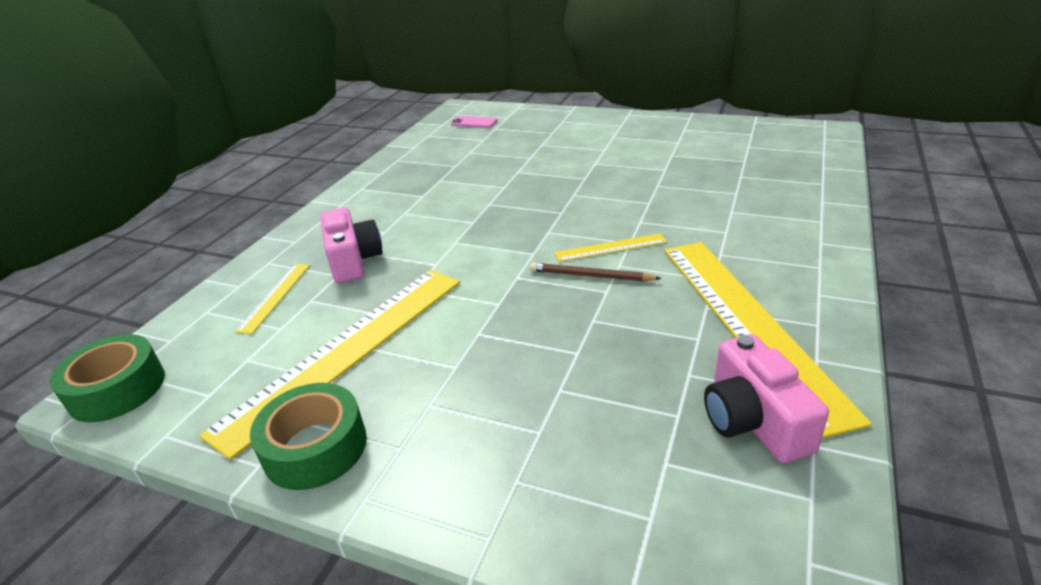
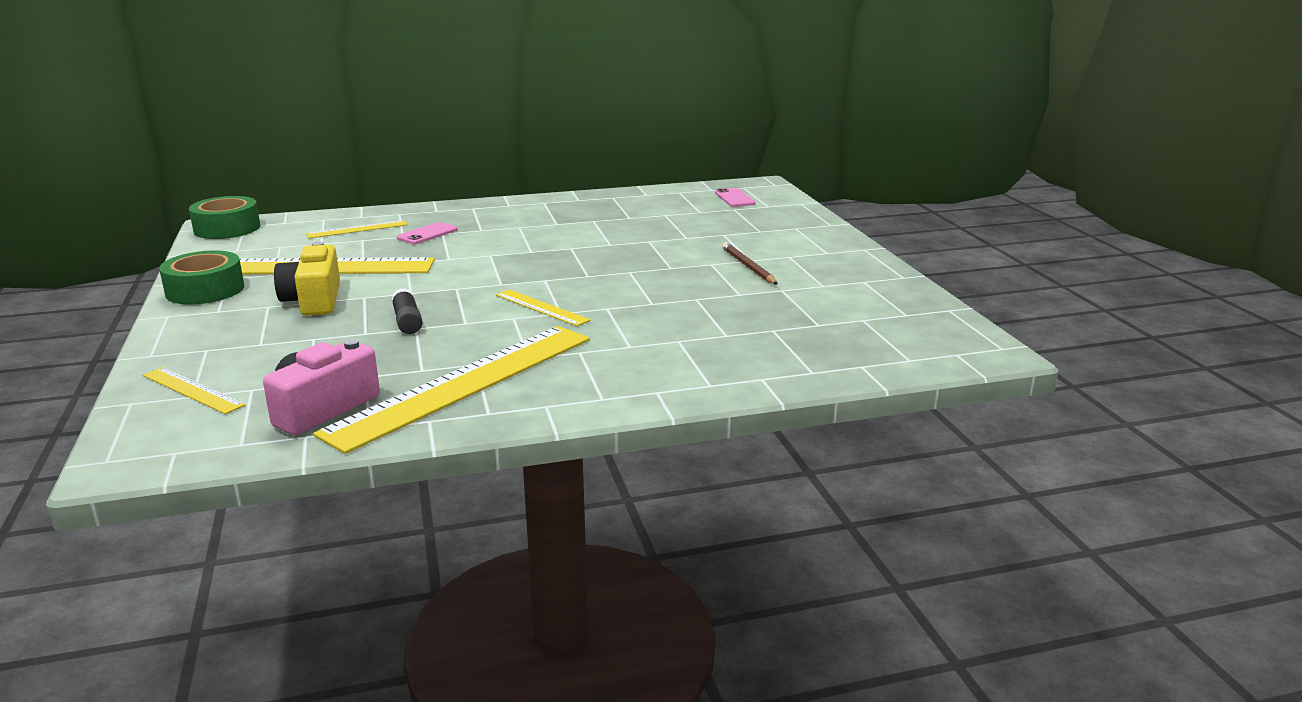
camera: 50 degrees right, 10 degrees down
pink camera [320,207,383,283] -> pink phone [397,222,457,244]
brown pencil [530,262,661,281] -> brown pencil moved to [722,242,778,285]
none -> yellow ruler [143,367,246,414]
none -> yellow camera [274,241,340,316]
none -> black glue stick [391,288,423,334]

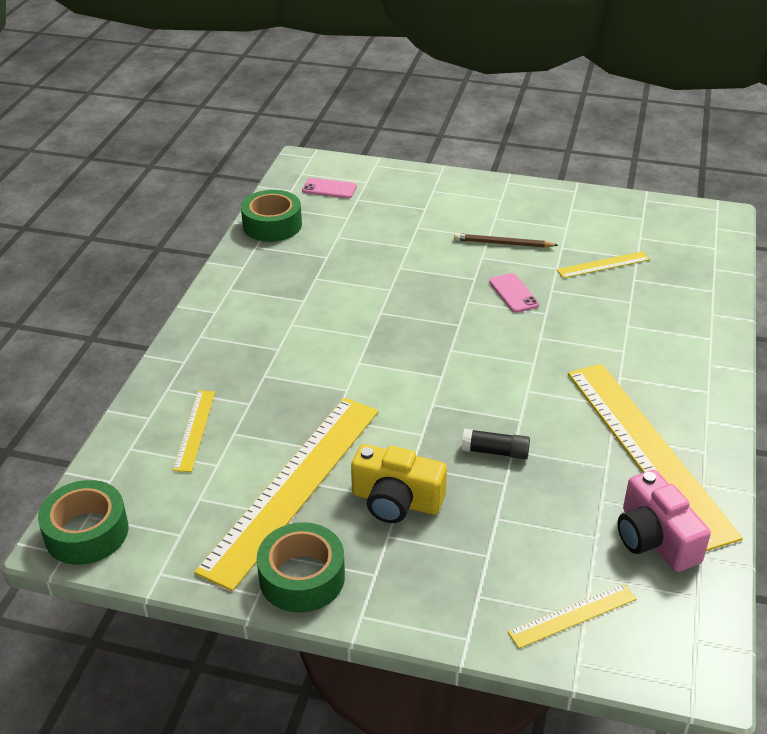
camera: 60 degrees left, 15 degrees up
pink phone [397,222,457,244] -> pink phone moved to [489,273,539,313]
yellow ruler [495,289,591,326] -> yellow ruler moved to [556,251,650,278]
none -> green tape [241,190,302,242]

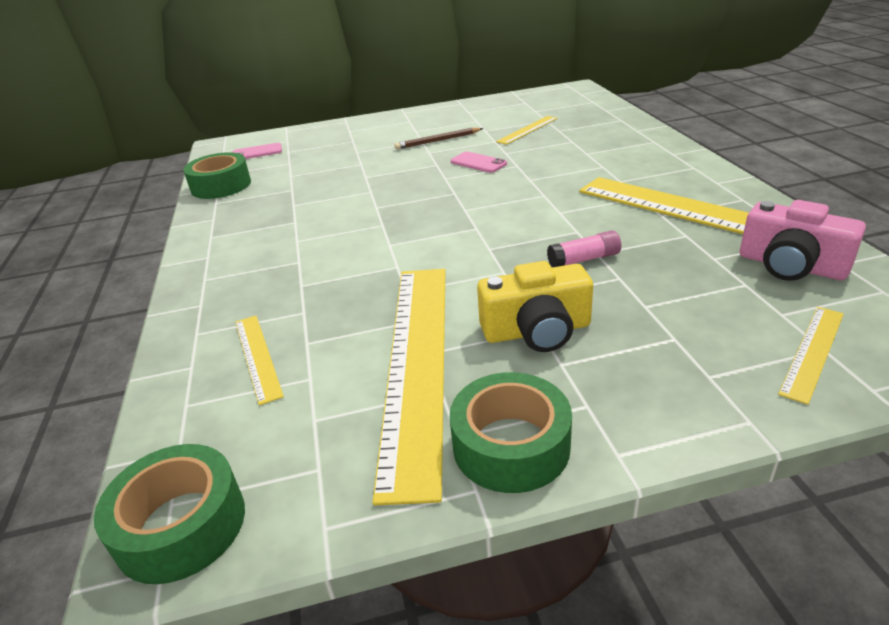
camera: 25 degrees left, 5 degrees down
black glue stick [462,429,530,459] -> pink glue stick [547,230,621,267]

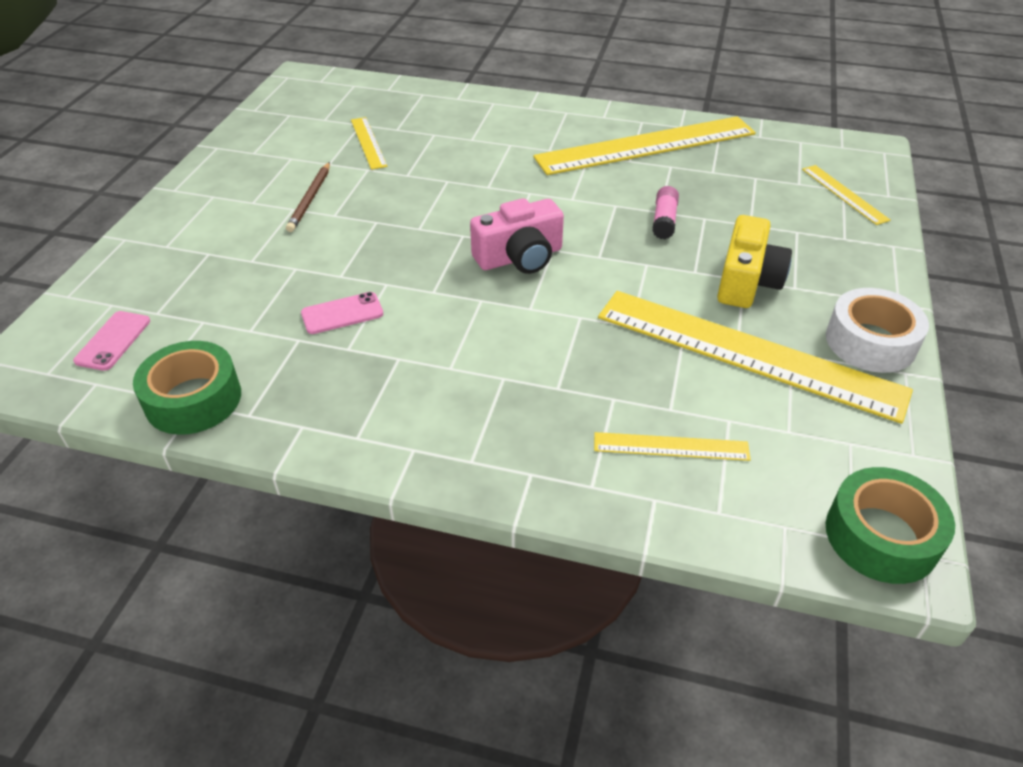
camera: 65 degrees left, 10 degrees up
green tape [450,372,572,493] -> white tape [826,288,929,373]
pink phone [451,152,507,173] -> pink phone moved to [301,292,383,334]
pink camera [740,200,866,281] -> pink camera moved to [470,198,564,274]

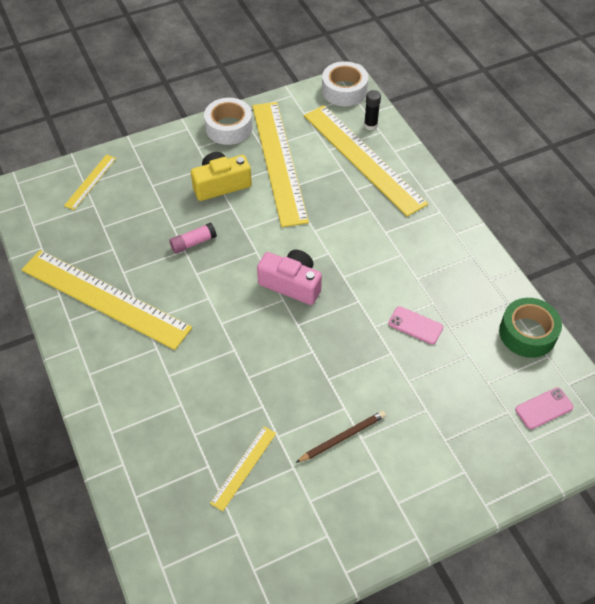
camera: 130 degrees left, 10 degrees up
yellow ruler [594,432,751,461] -> yellow ruler [304,105,428,217], size x2.23
green tape [826,467,955,584] -> white tape [322,61,368,106]
none -> black glue stick [364,90,381,130]

